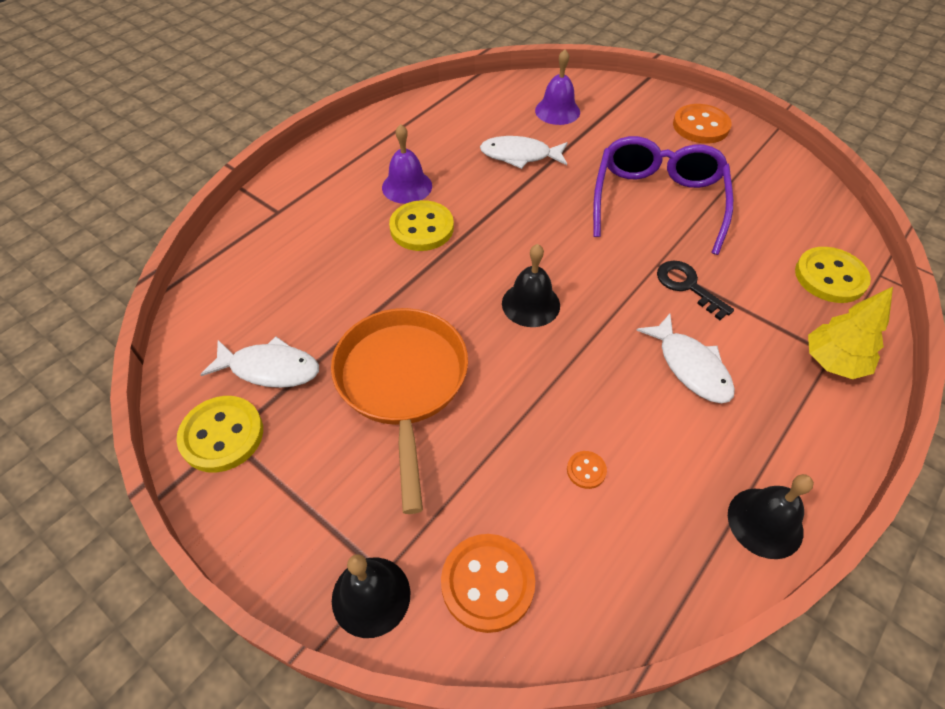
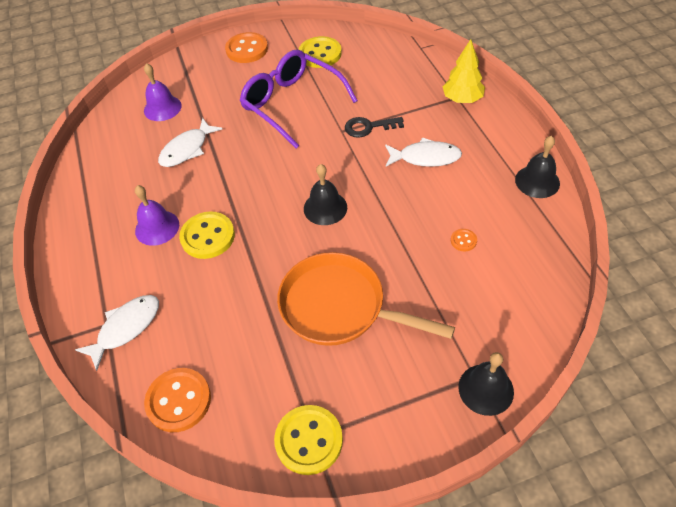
camera: 55 degrees left, 0 degrees up
white fish [200,337,319,388] -> white fish moved to [75,295,159,371]
orange button [441,534,535,633] -> orange button moved to [144,368,211,432]
yellow button [795,247,871,303] -> yellow button moved to [299,36,342,68]

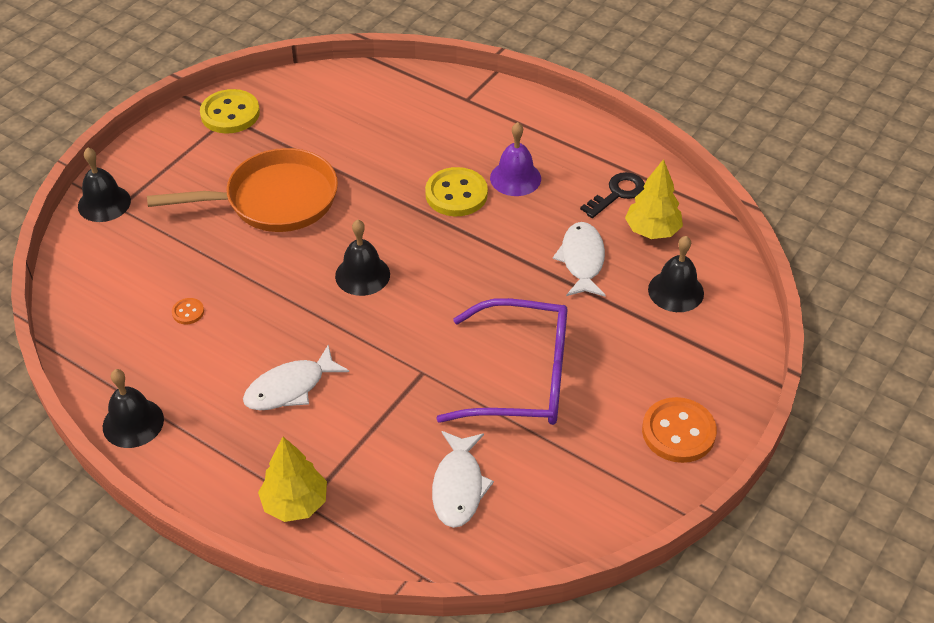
camera: 140 degrees right, 5 degrees down
white fish [75,295,159,371] -> white fish moved to [432,431,494,528]
purple bell [144,63,182,121] -> black bell [648,236,704,312]
orange button [144,368,211,432] -> none
yellow button [299,36,342,68] -> none
black key [345,117,404,138] -> black key moved to [580,172,645,218]
none -> yellow tree [625,159,683,239]

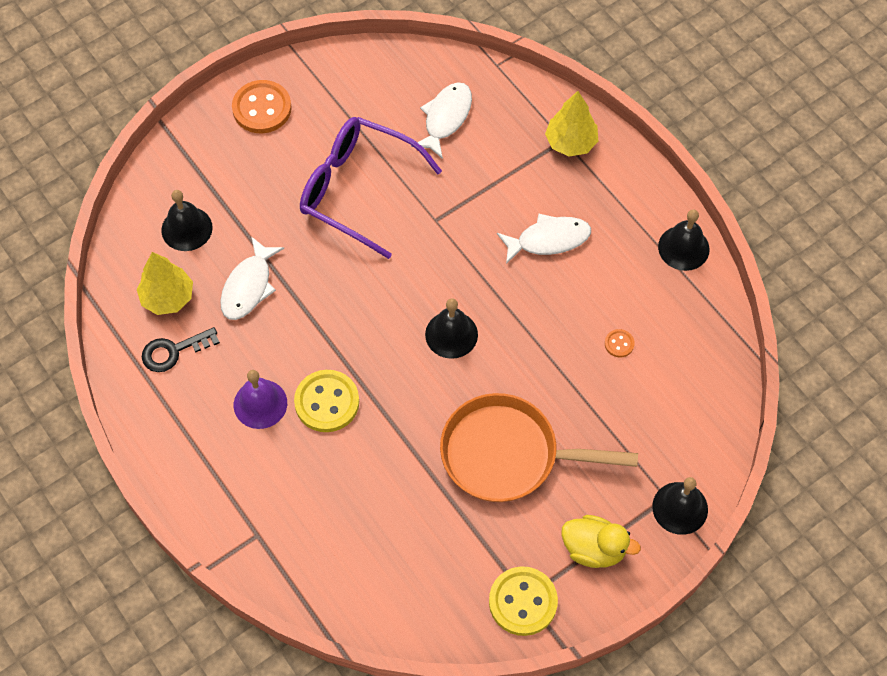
camera: 160 degrees left, 15 degrees up
none -> yellow duck [561,515,641,568]

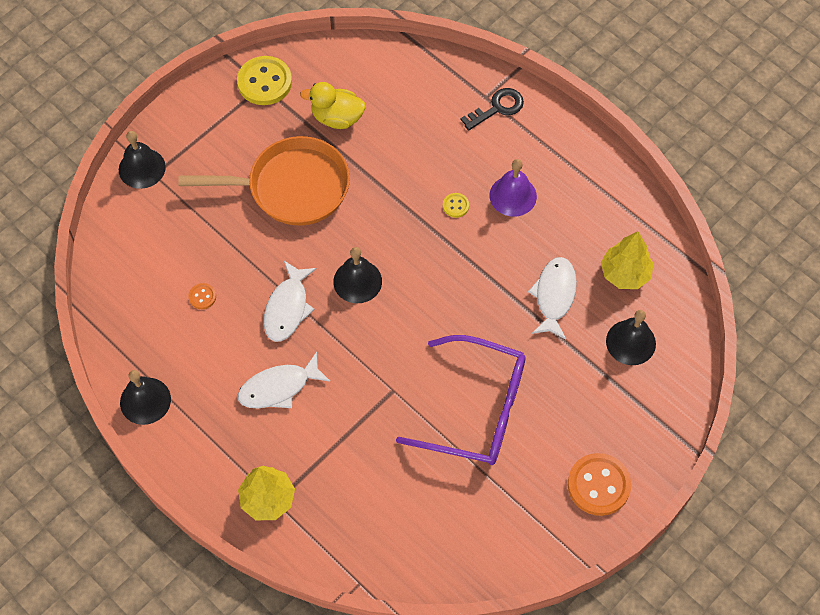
camera: 170 degrees right, 0 degrees up
black key [142,327,220,372] -> black key moved to [461,88,524,131]
yellow button [294,370,359,432] -> yellow button [443,193,469,218], size x0.47
white fish [411,82,472,159] -> white fish moved to [264,261,316,342]
yellow duck [561,515,641,568] -> yellow duck moved to [300,82,366,129]

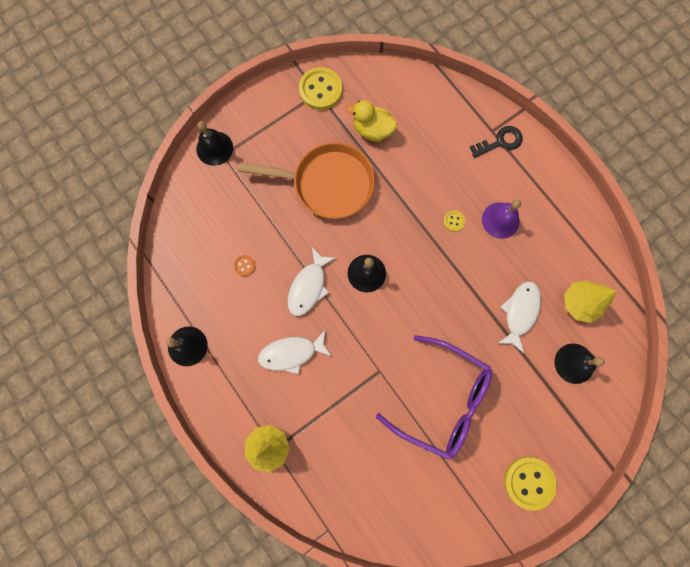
camera: 10 degrees right, 15 degrees up
orange button [568,453,631,516] -> yellow button [504,456,557,511]

